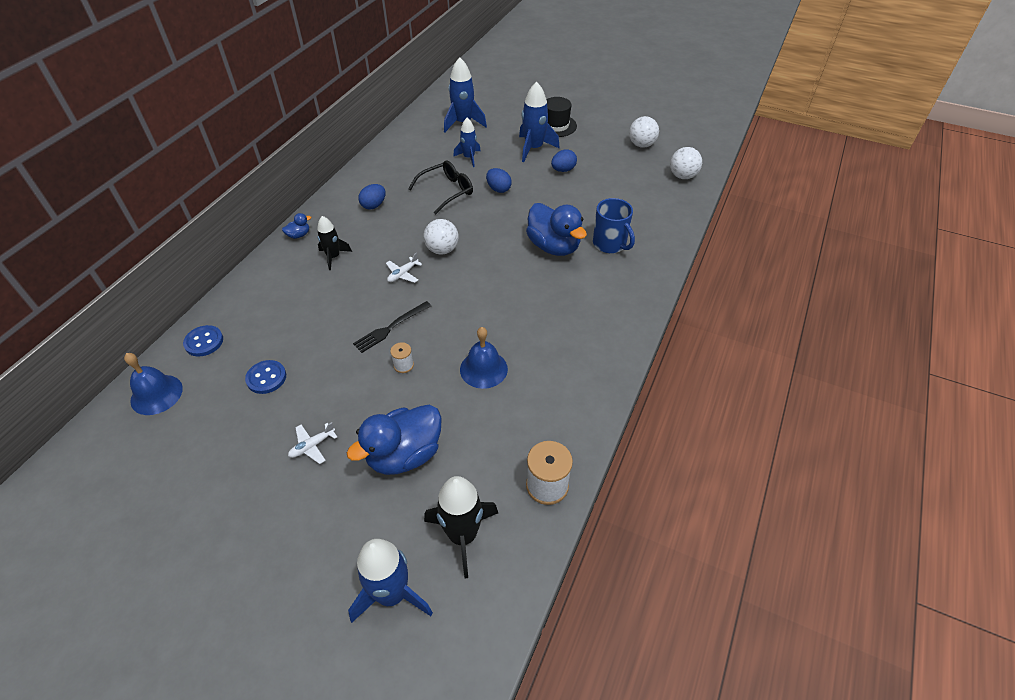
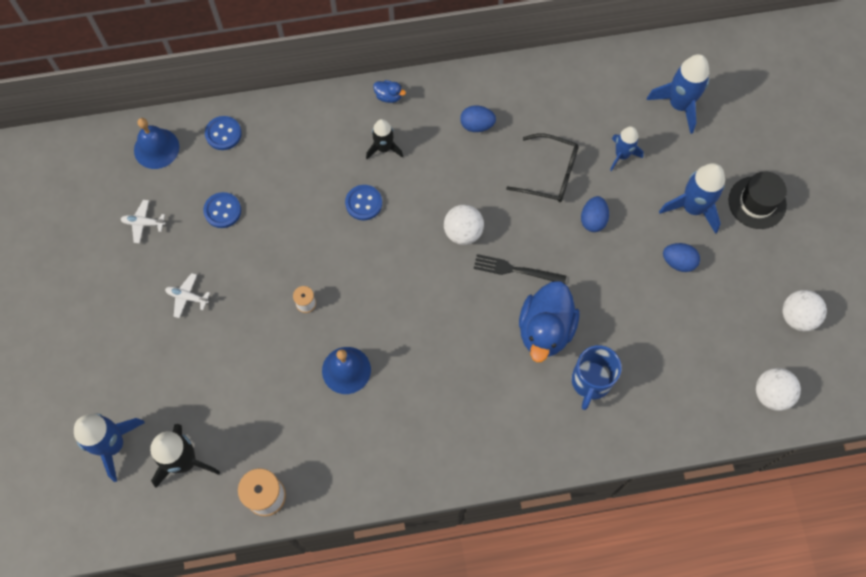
camera: 55 degrees right, 20 degrees up
blue duck [347,405,442,475] -> none
black fork [353,301,431,353] -> black fork moved to [474,254,566,284]
white plane [386,253,422,283] -> white plane moved to [121,200,165,243]
none -> blue button [345,185,382,220]

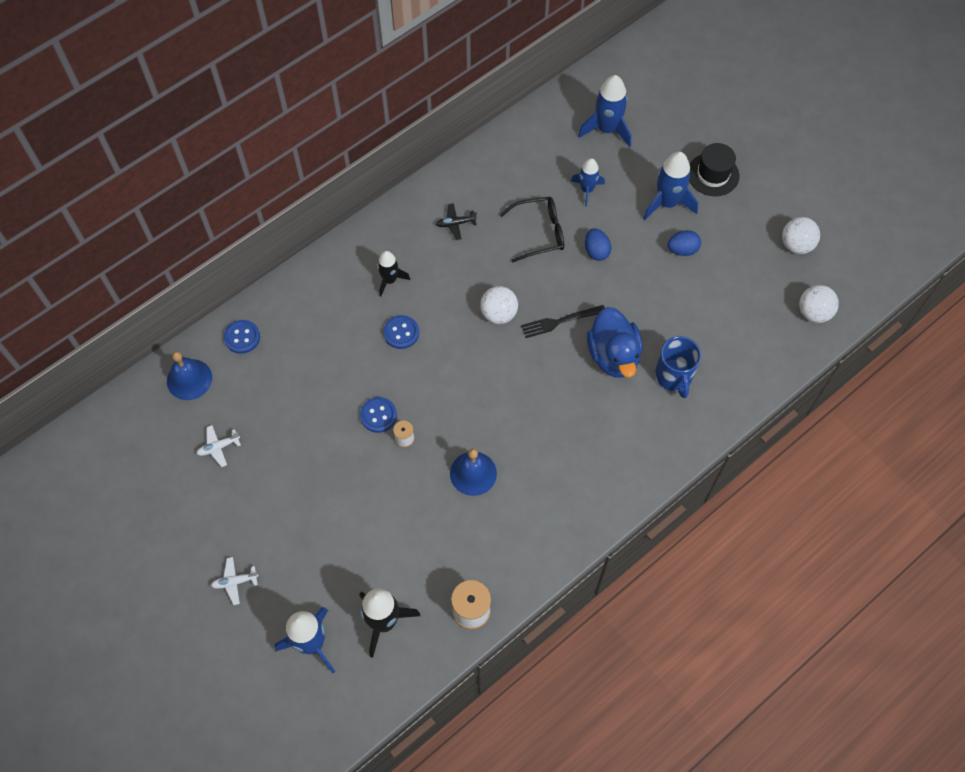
camera: 30 degrees left, 5 degrees down
white plane [165,273,210,318] -> white plane moved to [211,557,258,605]
blue button [203,192,241,228] -> blue button moved to [360,397,397,433]
blue duck [373,80,406,103] -> none
blue egg [460,105,496,132] -> black plane [436,203,477,240]

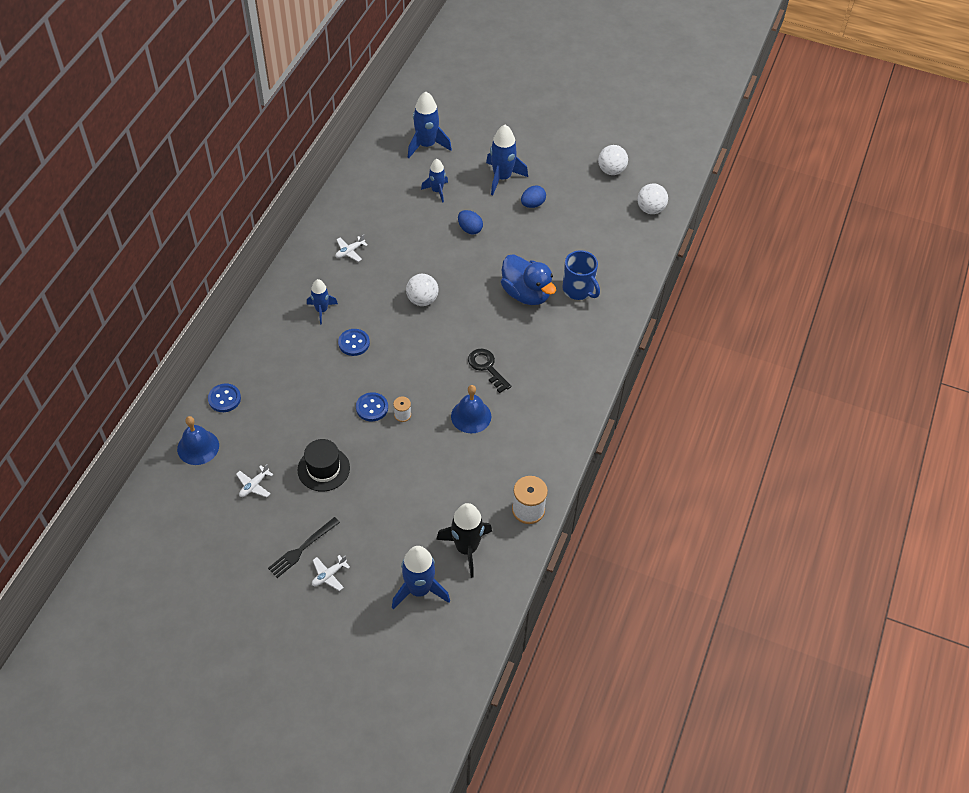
camera: 30 degrees left, 10 degrees down
black rocket [377,251,410,296] -> blue rocket [307,279,338,325]
black plane [436,203,477,240] -> white plane [335,234,367,262]
black glasses [500,197,564,262] -> none
black fork [521,305,605,338] -> black fork moved to [268,517,340,578]
black hat [689,143,739,196] -> black hat moved to [297,439,350,492]
none -> black key [468,349,511,393]

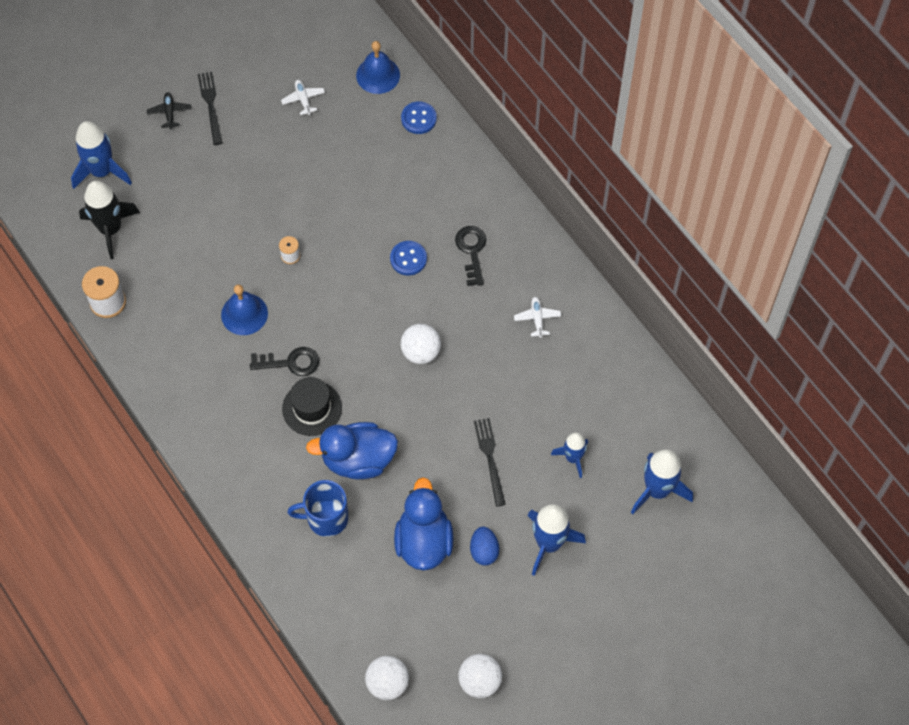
camera: 125 degrees right, 10 degrees up
black hat [297,439,350,492] -> black hat moved to [282,377,342,436]
blue rocket [307,279,338,325] -> black key [455,226,487,286]
white plane [312,555,350,591] -> black plane [147,92,192,129]
blue button [356,392,388,421] -> none
blue egg [458,210,483,235] -> black fork [474,418,506,507]
none -> blue duck [394,477,454,570]

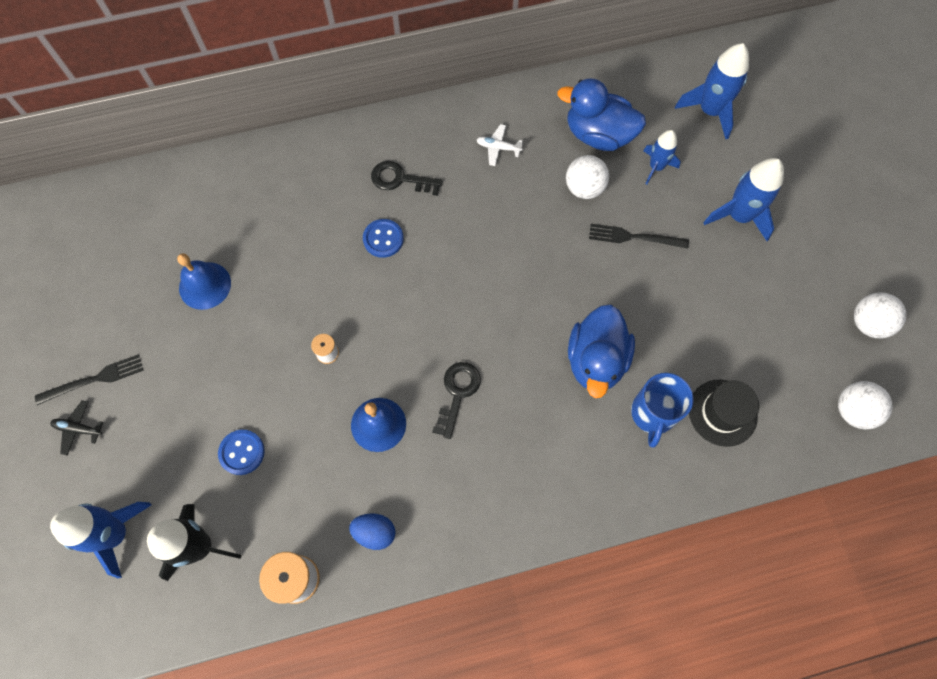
camera: 70 degrees left, 5 degrees up
black fork [198,72,222,145] -> black fork turned 150 degrees clockwise [35,354,144,405]
white plane [281,80,325,115] -> none
black hat [282,377,342,436] -> black hat moved to [689,380,759,447]
blue bell [356,41,400,94] -> blue bell moved to [177,253,231,310]
blue duck [394,477,454,570] -> blue duck moved to [557,78,646,151]
blue button [401,101,437,134] -> blue button moved to [218,430,265,475]
white ball [401,324,441,364] -> white ball moved to [566,155,609,199]
blue egg [470,527,499,566] -> blue egg moved to [349,513,396,550]

